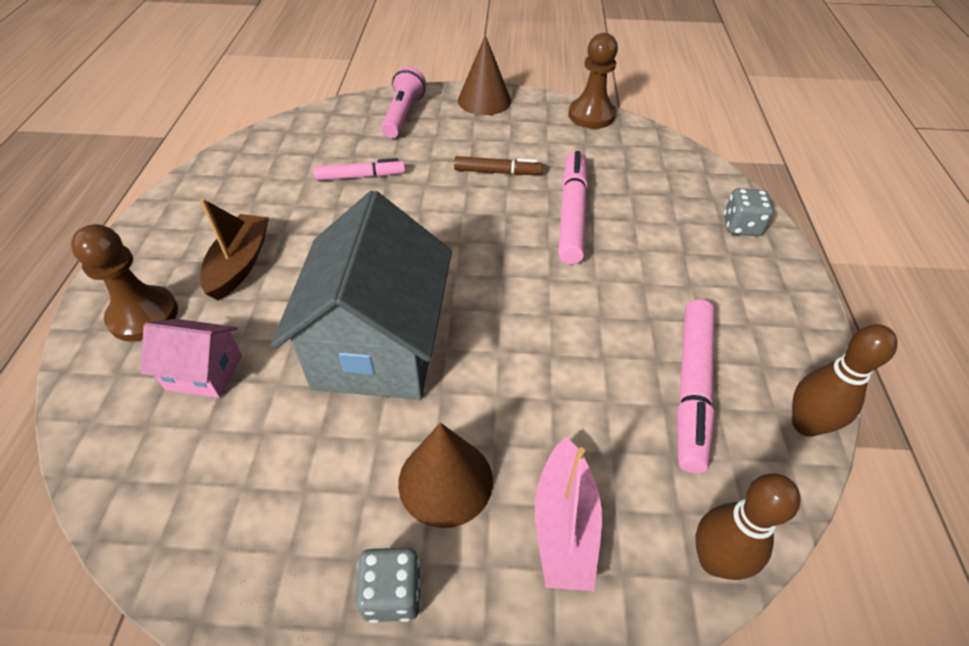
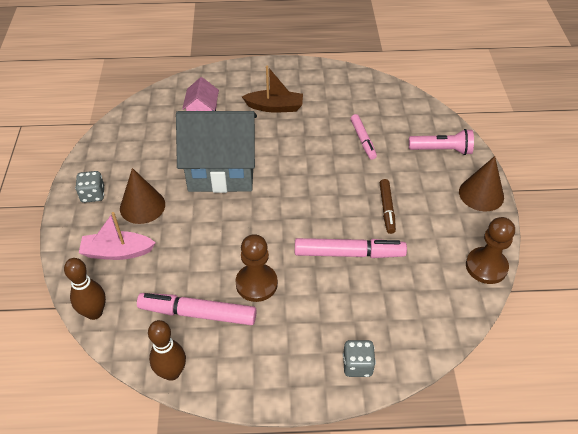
camera: 85 degrees right, 0 degrees up
brown pawn [71,224,178,341] -> brown pawn moved to [235,234,278,302]

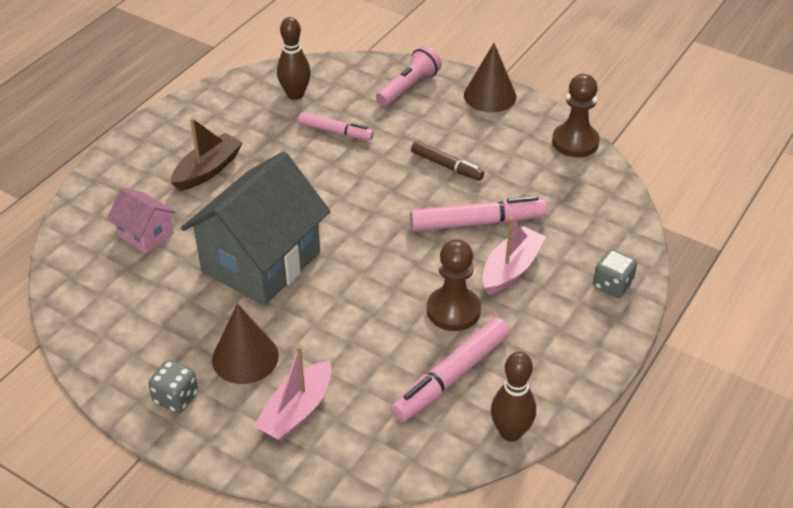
camera: 55 degrees left, 5 degrees down
brown bowling pin [64,258,106,320] -> brown bowling pin moved to [277,17,311,100]
pink marker [295,238,407,258] -> pink marker turned 45 degrees clockwise [410,196,547,231]
none -> pink boat [483,217,546,295]

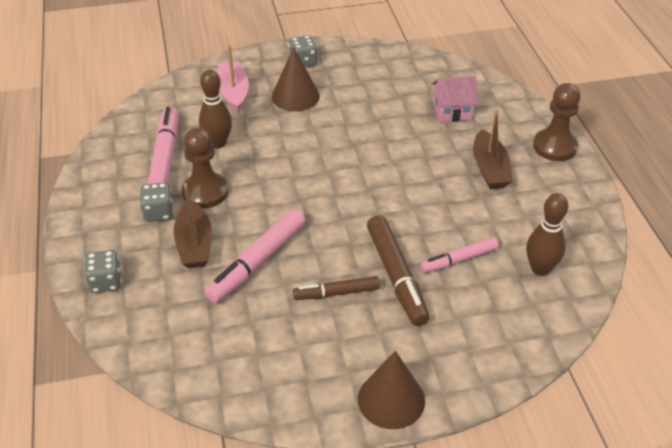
camera: 135 degrees right, 0 degrees up
grey house [181,151,330,306] -> none
pink flashlight [376,46,441,107] -> none
pink boat [483,217,546,295] -> brown boat [173,183,212,268]
brown bowling pin [491,351,536,442] -> brown bowling pin moved to [199,70,232,148]
brown pawn [552,74,599,157] -> brown pawn moved to [533,83,581,161]
none -> grey dice [140,182,174,222]
none -> brown marker [367,215,430,326]

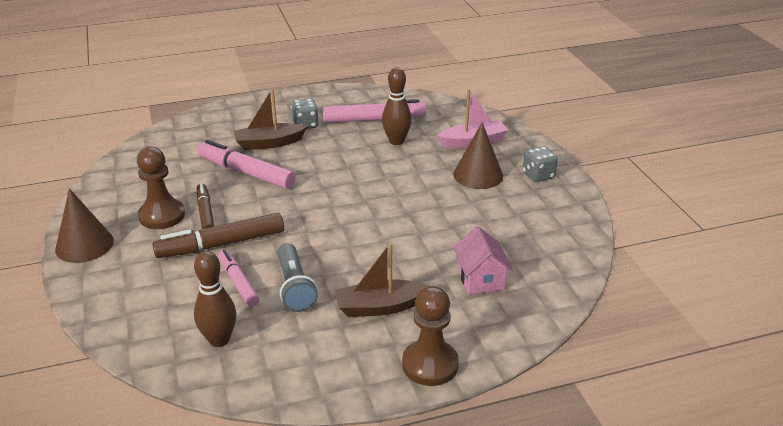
camera: 85 degrees right, 10 degrees down
grey dice [84,250,122,293] -> none
brown pawn [182,127,228,208] -> brown pawn moved to [137,147,185,229]
none -> grey flashlight [277,243,318,312]

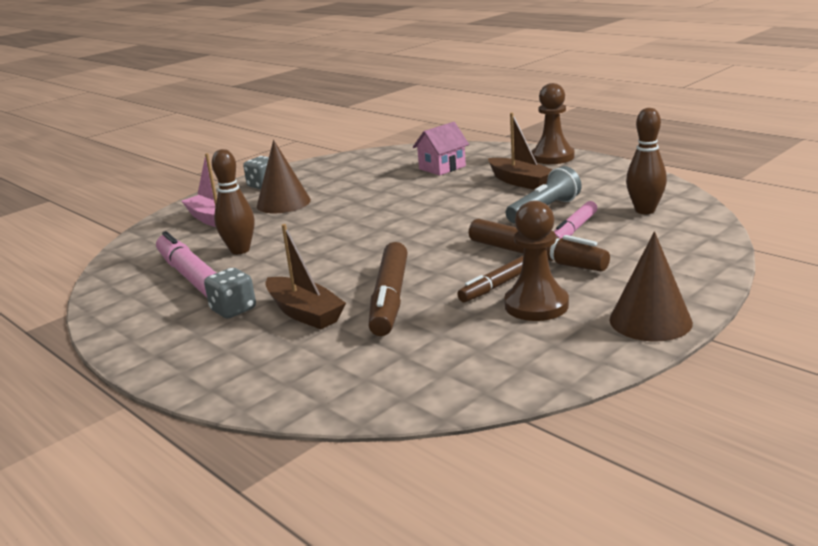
camera: 115 degrees left, 10 degrees down
pink marker [198,140,295,189] -> brown marker [368,242,408,336]

